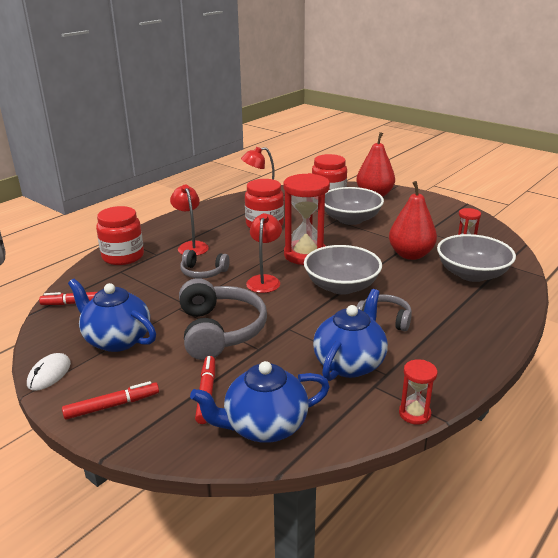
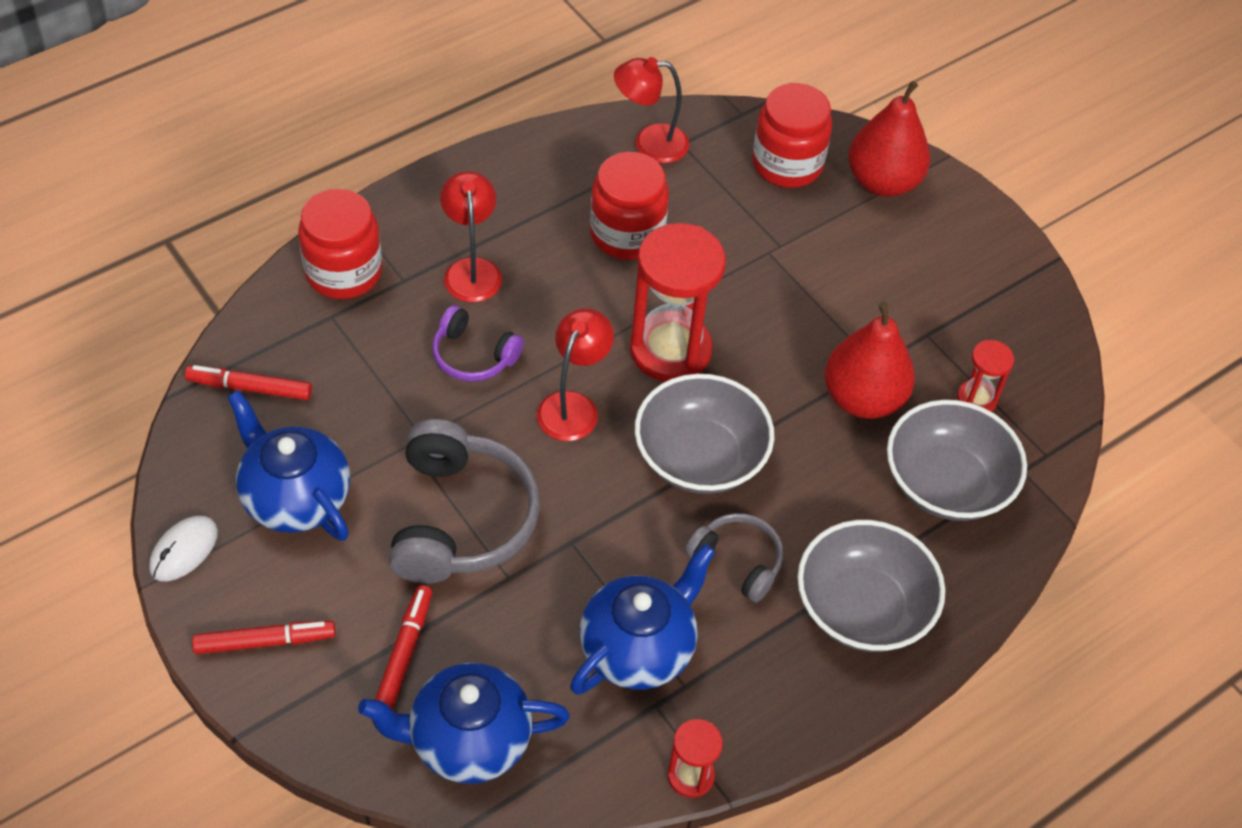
camera: 10 degrees right, 25 degrees up
grey headphones [180,250,230,279] -> purple headphones [432,305,524,382]
grey bowl [325,187,384,225] -> grey bowl moved to [798,520,945,652]

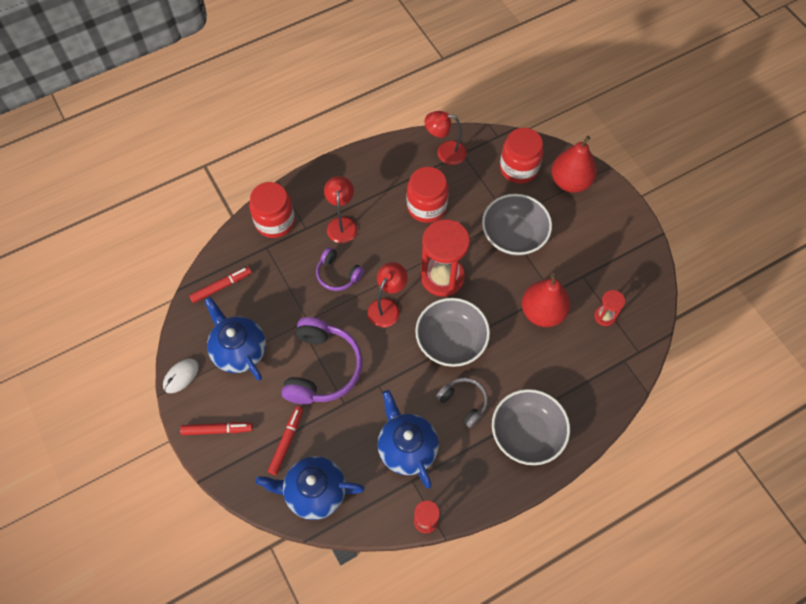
camera: 10 degrees right, 10 degrees up
red marker [185,365,312,400] -> red marker turned 135 degrees clockwise [189,266,252,303]
grey headphones [389,419,540,584] -> purple headphones [282,317,363,404]
blue teapot [570,544,716,695] -> blue teapot turned 75 degrees counterclockwise [377,390,439,489]
grey bowl [887,400,1027,521] -> grey bowl moved to [482,194,552,256]

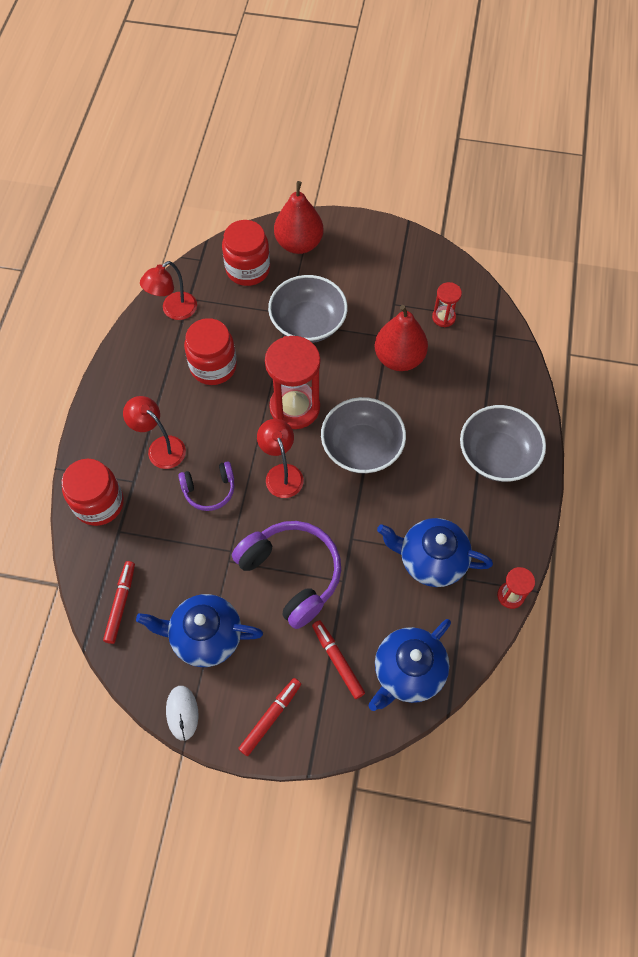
camera: 50 degrees left, 0 degrees up
grey headphones [436,377,488,428] -> none

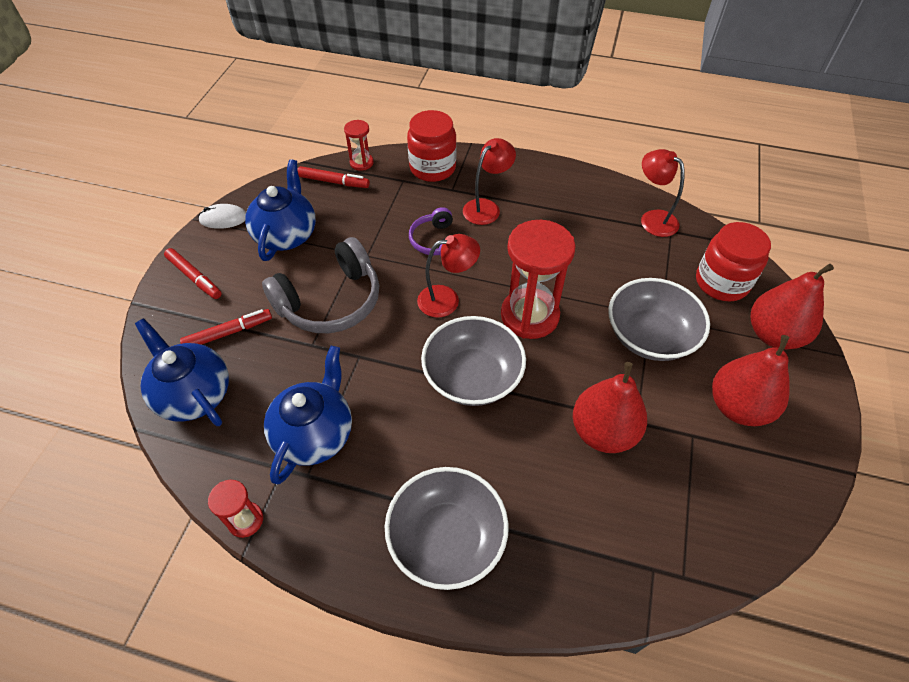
camera: 95 degrees right, 10 degrees down
red jar [184,318,237,385] -> none
purple headphones [232,521,341,629] -> grey headphones [262,237,379,333]
red hourglass [432,282,462,327] -> red hourglass moved to [344,120,373,171]
none -> red pear [712,335,790,426]

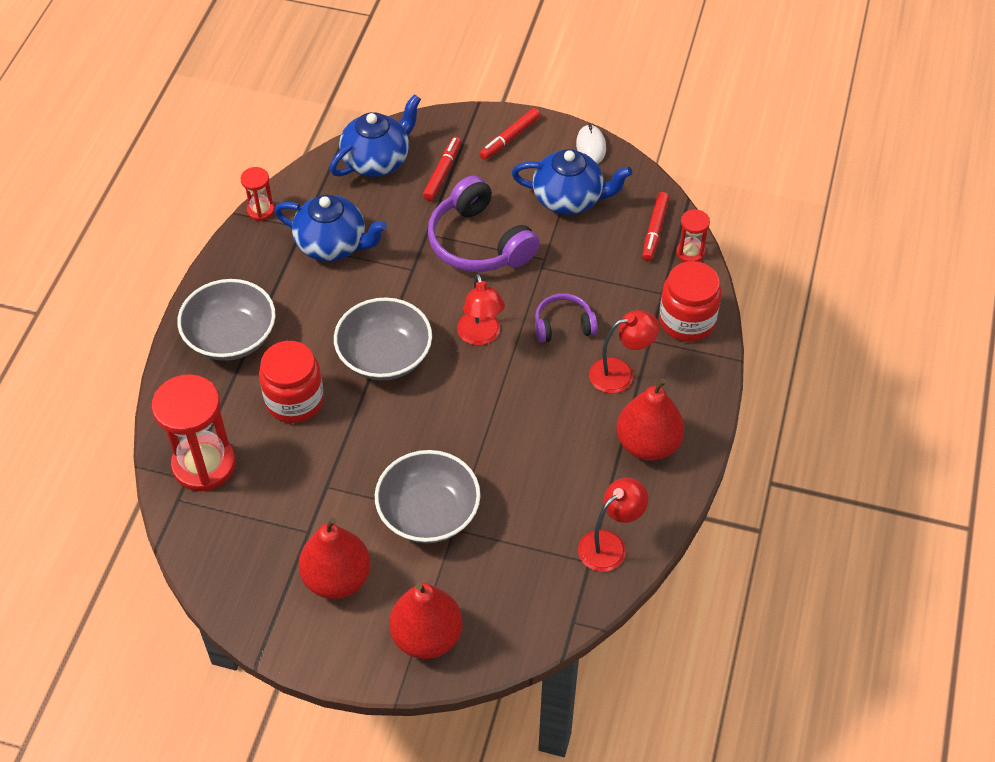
camera: 90 degrees right, 0 degrees up
red marker [180,309,272,345] -> red marker turned 135 degrees counterclockwise [423,137,461,201]
grey headphones [262,237,379,333] -> purple headphones [428,175,540,272]
red lamp [463,138,516,225] -> red lamp turned 60 degrees counterclockwise [589,310,659,394]
red hourglass [501,220,576,339] -> red hourglass moved to [152,374,236,491]
red pear [573,362,647,453] -> red pear moved to [617,378,684,461]
red jar [696,222,771,301] -> red jar moved to [259,341,324,423]

